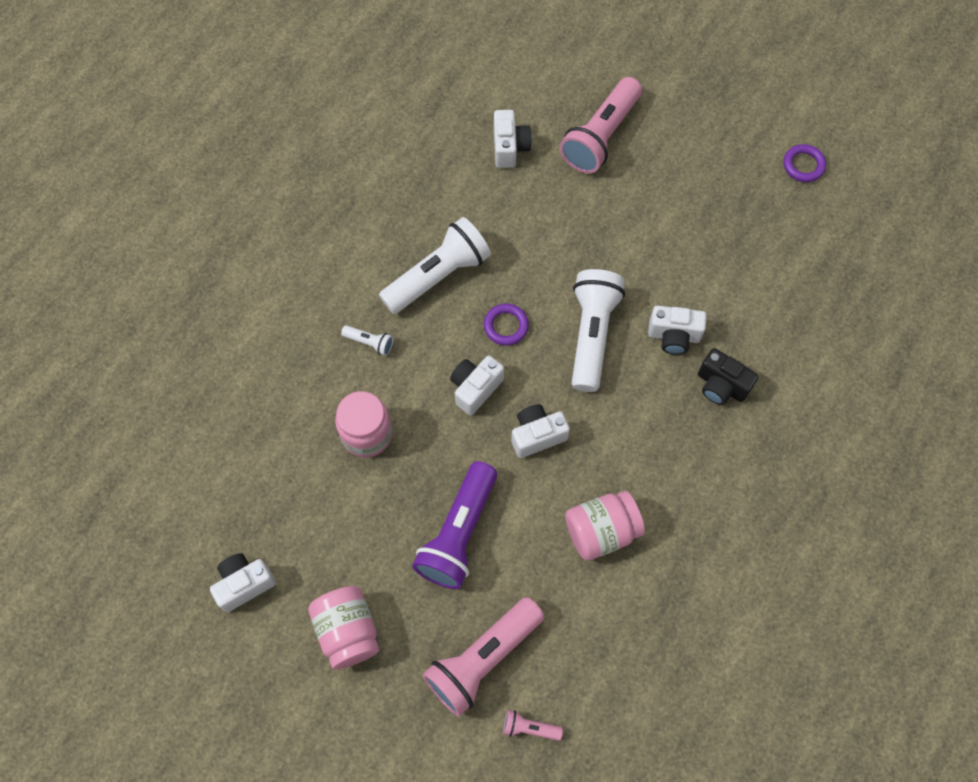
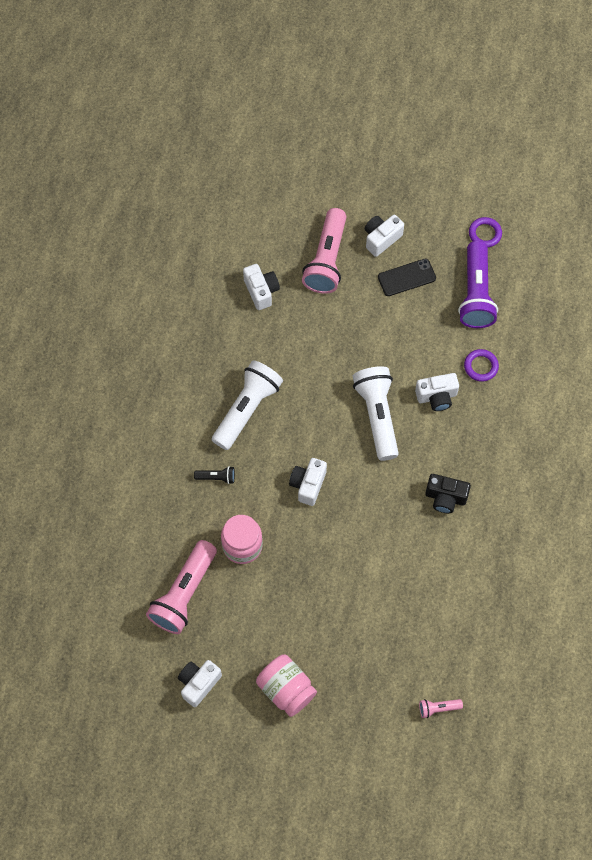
camera: 20 degrees left, 0 degrees up
white flashlight [341,325,393,356] -> black flashlight [194,466,235,484]
purple flashlight [412,461,497,589] -> purple flashlight moved to [458,241,498,328]
pink flashlight [422,597,544,717] -> pink flashlight moved to [146,540,217,634]
purple ring [484,304,529,345] -> purple ring moved to [464,349,499,382]
white camera [511,404,570,458] -> white camera moved to [365,215,404,257]
pink jar [565,491,645,561] -> none
black camera [698,348,759,405] -> black camera moved to [425,474,471,513]
none -> black phone [378,259,436,296]

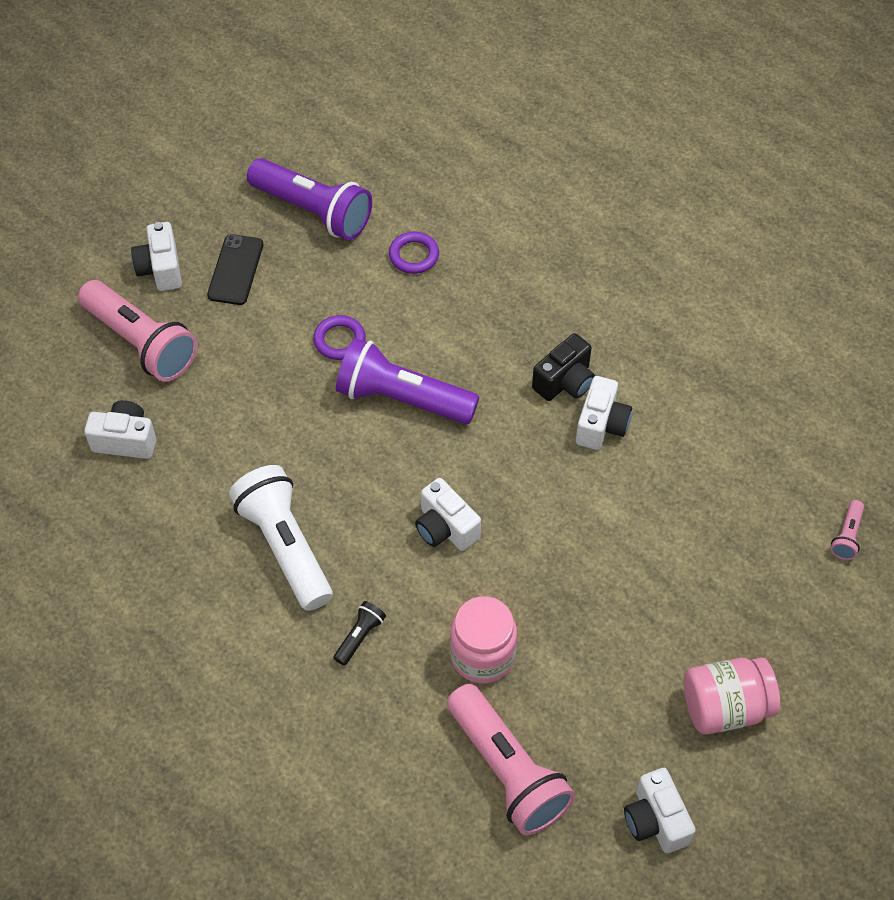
camera: 60 degrees left, 10 degrees down
white flashlight [353,366,399,461] -> purple flashlight [336,338,479,424]
white camera [415,373,459,411] -> white camera moved to [576,376,632,450]
purple ring [469,217,502,248] -> purple ring moved to [313,315,366,360]

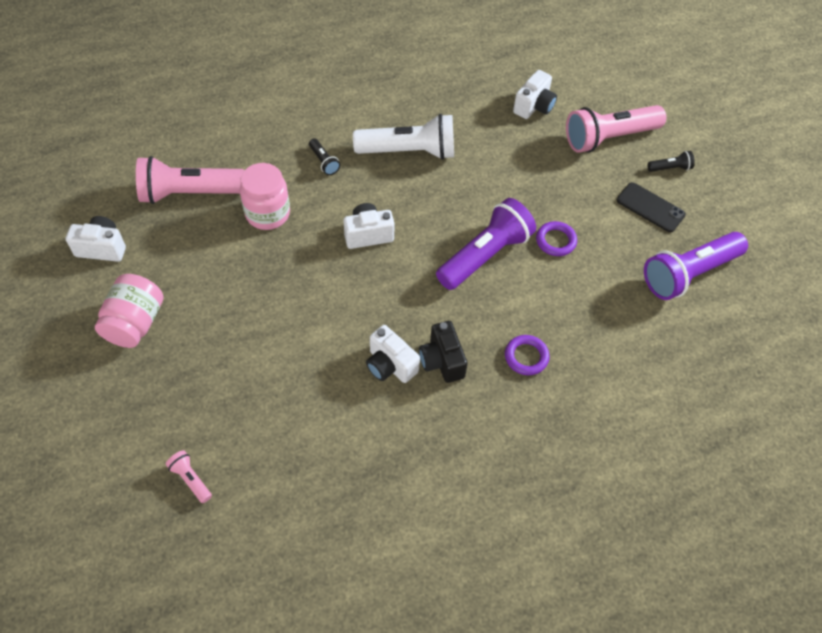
camera: 115 degrees right, 0 degrees up
white camera [131,222,182,291] -> black flashlight [648,151,695,172]
purple ring [389,232,439,274] -> purple ring moved to [505,335,549,375]

